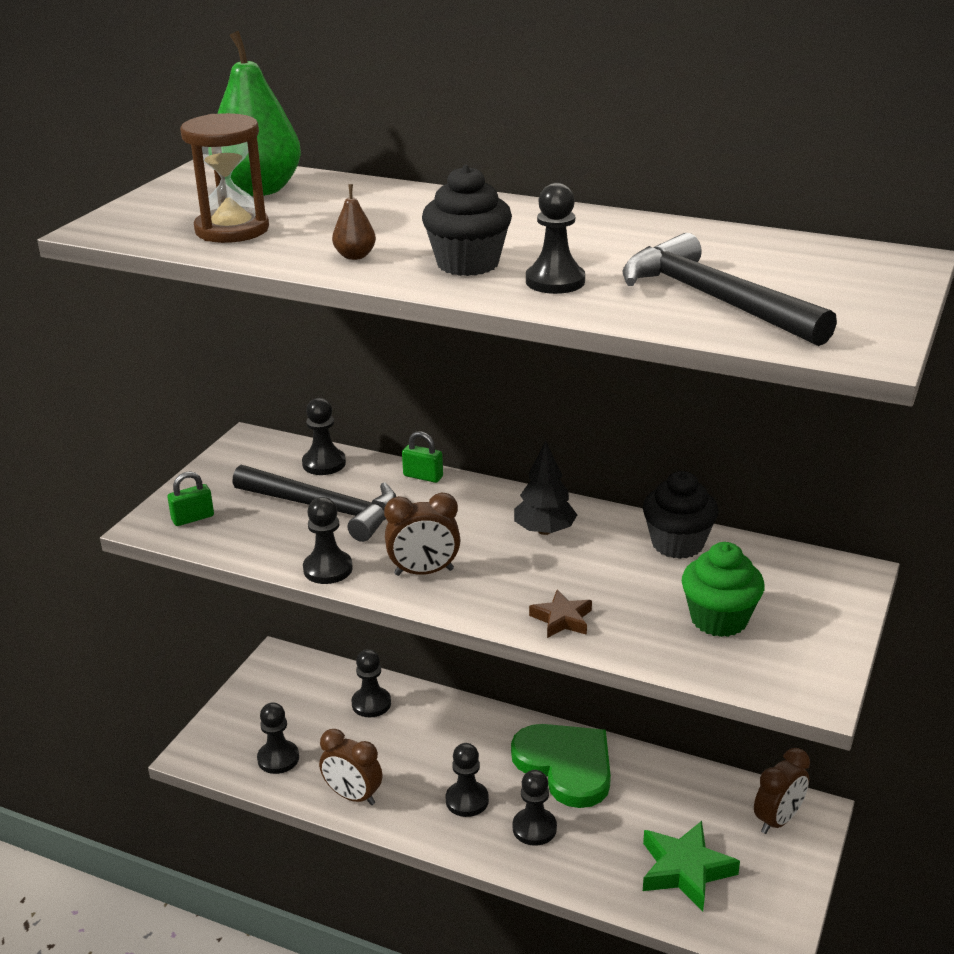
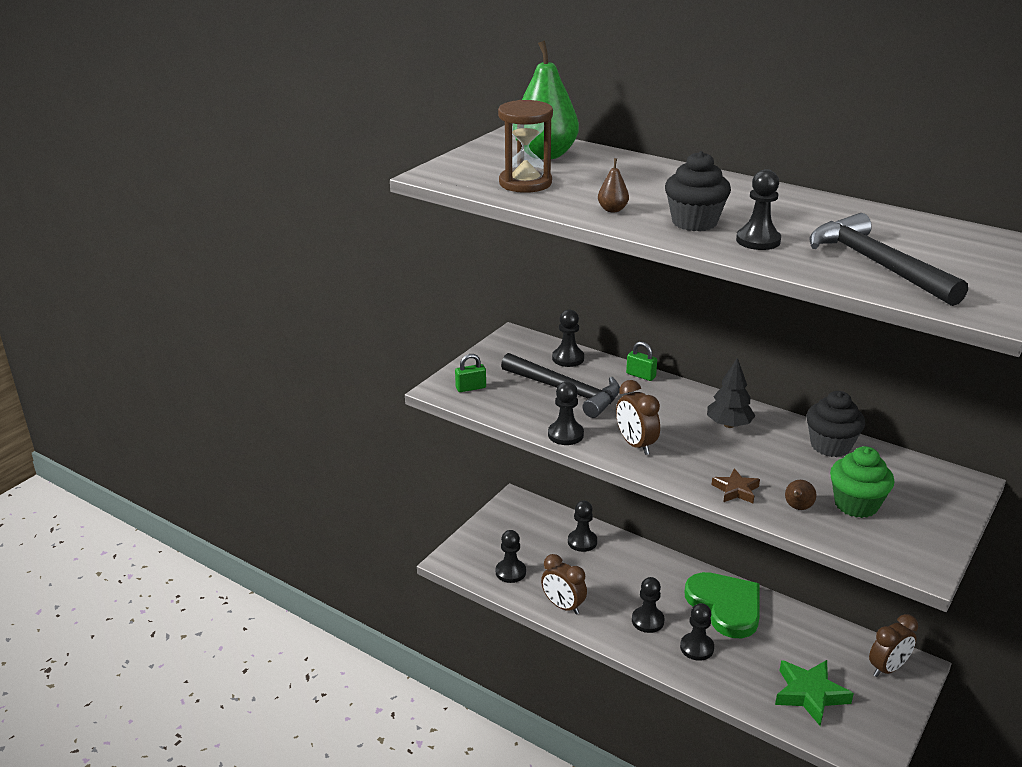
camera: 10 degrees right, 0 degrees up
brown clock [384,493,460,576] -> brown clock turned 60 degrees clockwise [616,380,660,455]
none -> brown pear [785,480,816,510]

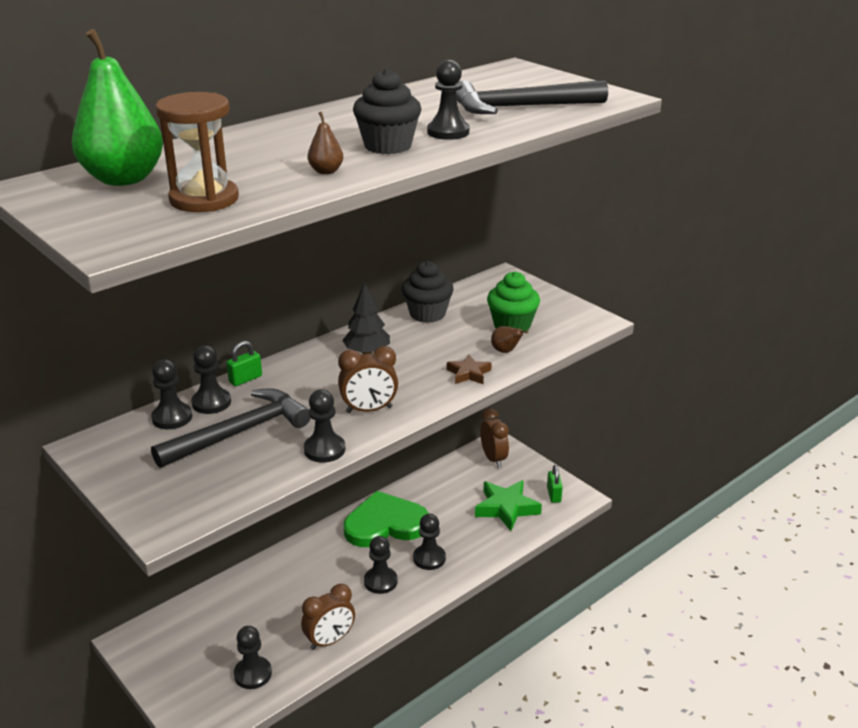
camera: 75 degrees left, 0 degrees up
green padlock [455,354,486,392] -> green padlock moved to [547,465,563,503]
black pawn [568,501,597,552] -> black pawn moved to [191,345,231,414]

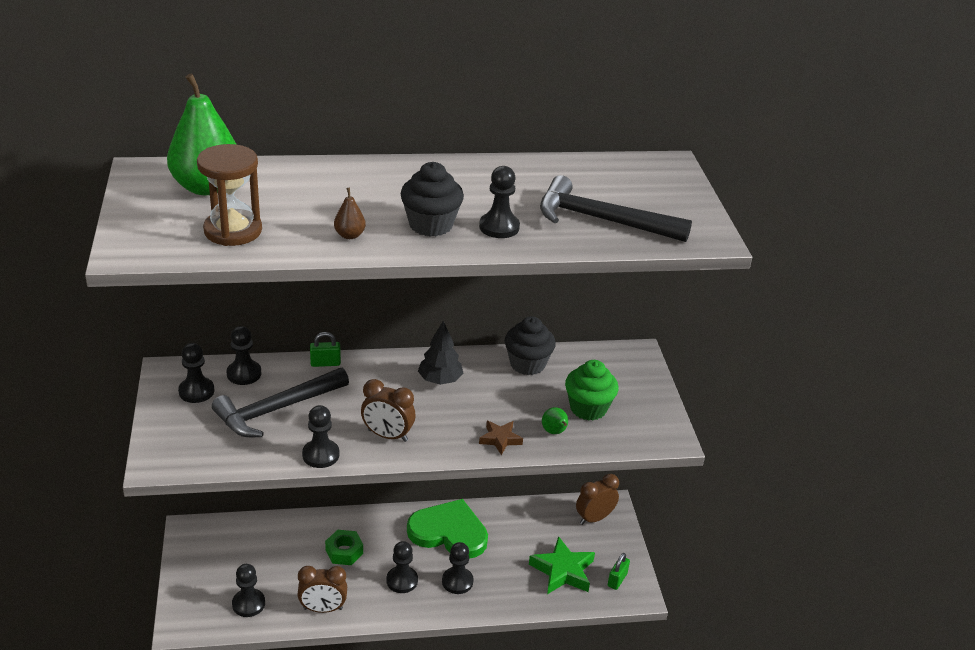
camera: 30 degrees right, 5 degrees up
black hammer [151,388,311,468] -> black hammer turned 150 degrees clockwise [212,368,349,437]
black pawn [191,345,231,414] -> black pawn moved to [178,343,214,403]
brown clock [480,408,509,468] -> brown clock turned 135 degrees counterclockwise [576,474,619,525]
brown pear [491,326,528,353] -> green pear [542,407,568,434]
none -> green nut [325,530,363,565]

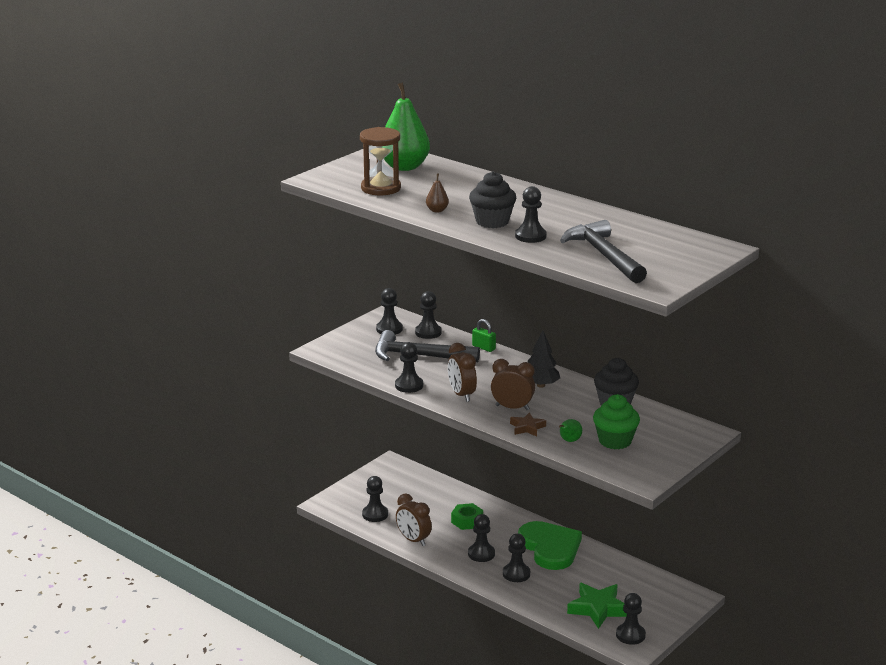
camera: 50 degrees right, 10 degrees down
brown clock [576,474,619,525] -> brown clock moved to [491,359,535,411]
green padlock [608,553,630,590] -> black pawn [616,593,646,645]

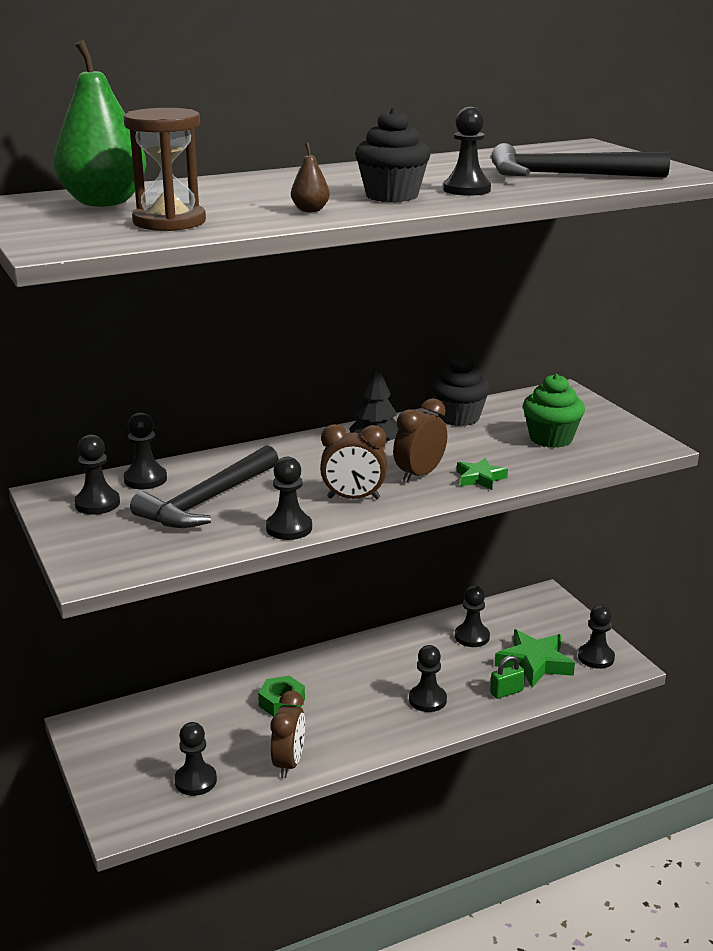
camera: 65 degrees left, 0 degrees up
brown clock [396,493,432,546] -> brown clock turned 60 degrees counterclockwise [271,691,305,778]
black pawn [468,514,495,562] -> black pawn moved to [455,585,490,647]
green padlock [472,319,496,352] -> green padlock moved to [490,655,525,699]
brown star [510,412,546,436] -> green star [457,458,508,490]
green heart [518,521,582,570] -> none
green pear [559,419,582,442] -> none

